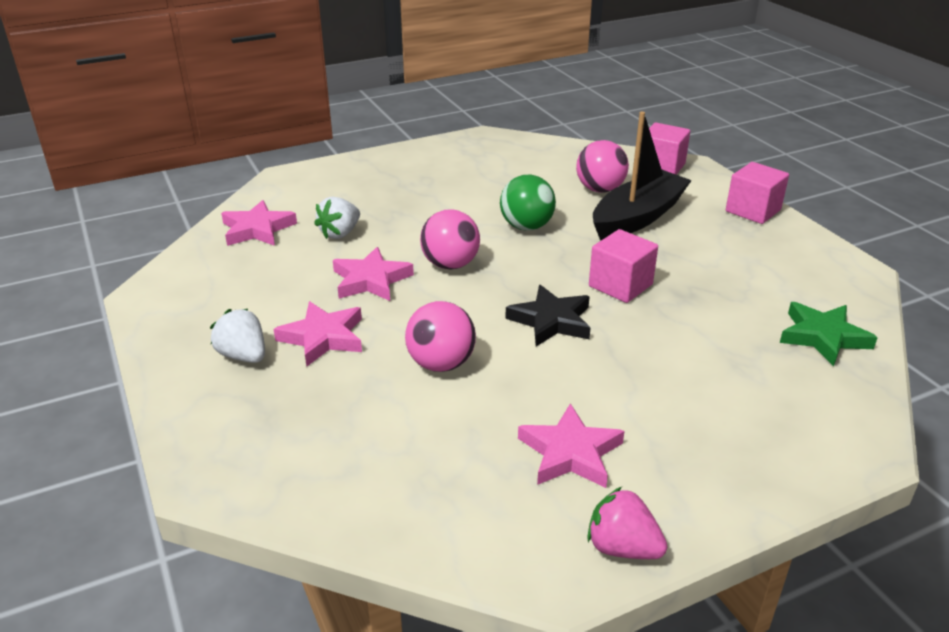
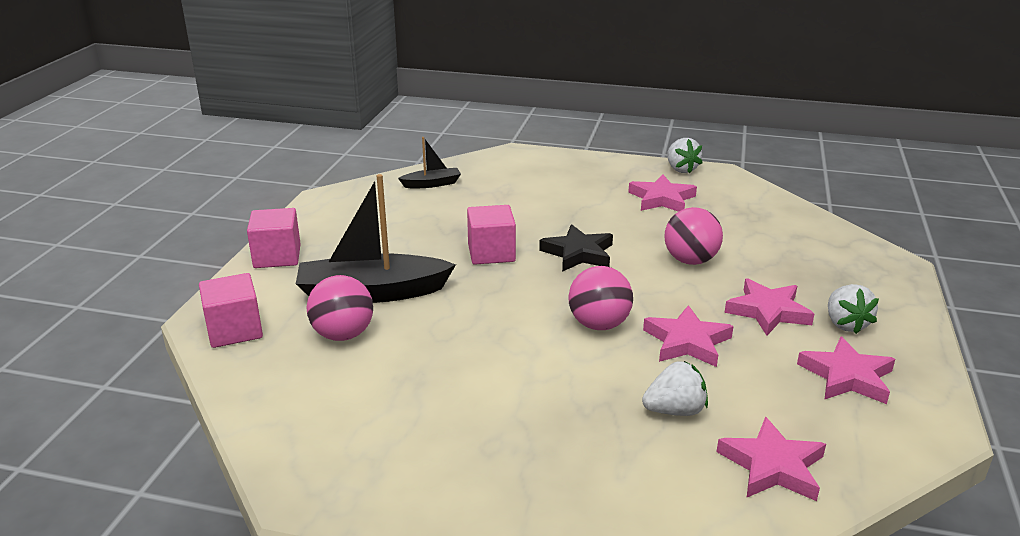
camera: 140 degrees left, 5 degrees down
green ball [500,175,556,231] -> none
pink strawberry [587,487,667,559] -> white strawberry [667,138,703,174]
green star [780,302,878,366] -> black boat [398,137,461,188]
none -> pink star [797,337,895,404]

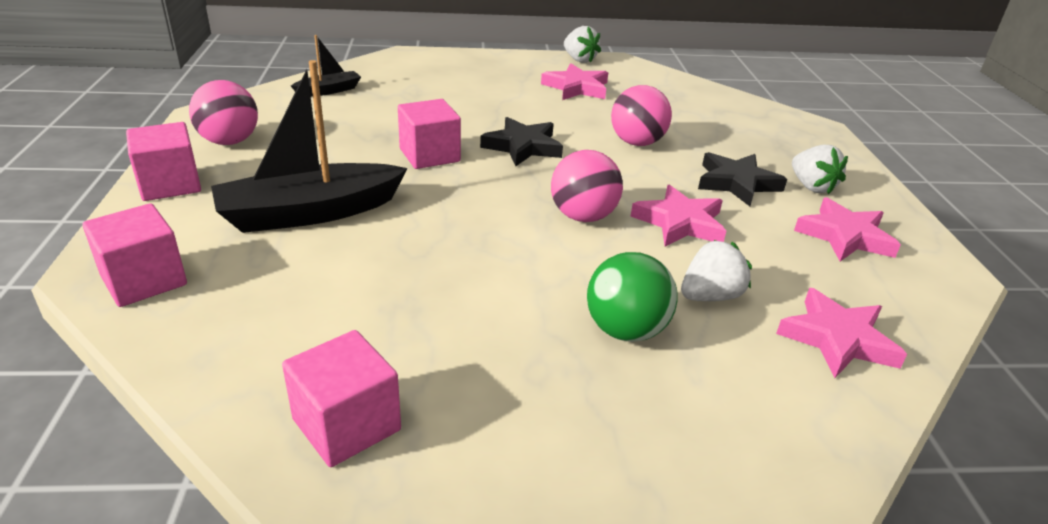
camera: 20 degrees left, 5 degrees up
pink ball [306,275,373,341] -> pink ball moved to [189,80,258,145]
pink star [724,278,814,336] -> black star [698,152,787,206]
none -> pink cube [282,330,401,467]
none -> green ball [587,252,678,342]

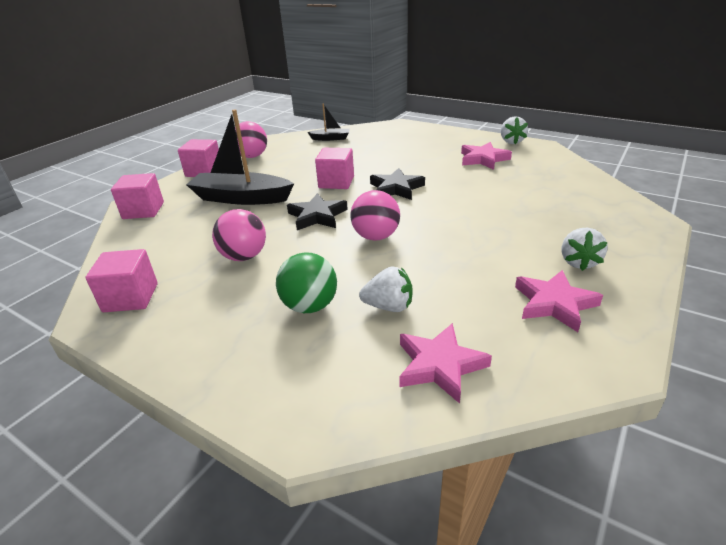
camera: 40 degrees right, 0 degrees up
pink ball [611,85,672,146] -> pink ball moved to [212,209,266,261]
pink star [631,184,726,247] -> none
black star [698,152,787,206] -> black star moved to [287,193,348,230]

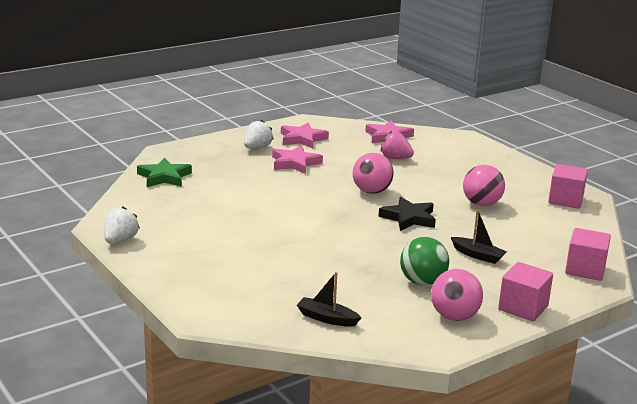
camera: 160 degrees left, 10 degrees down
black boat [186,109,294,205] -> black boat [451,210,507,264], size x0.50
green ball [276,253,337,313] -> green ball moved to [400,237,449,286]
pink cube [315,148,354,189] -> none
white strawberry [359,266,412,312] -> pink strawberry [381,131,414,159]
black star [370,168,425,200] -> none
pink star [461,142,512,170] -> pink star moved to [272,145,323,174]
none -> green star [137,157,192,187]

